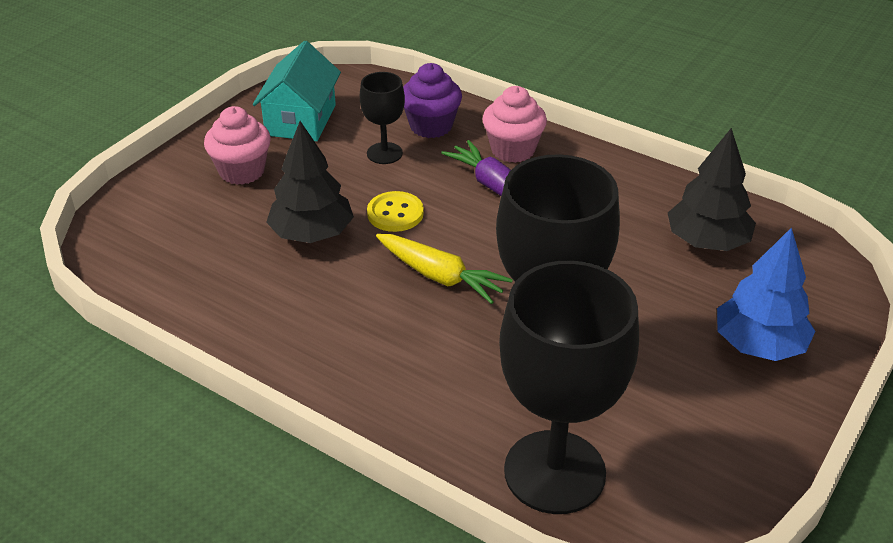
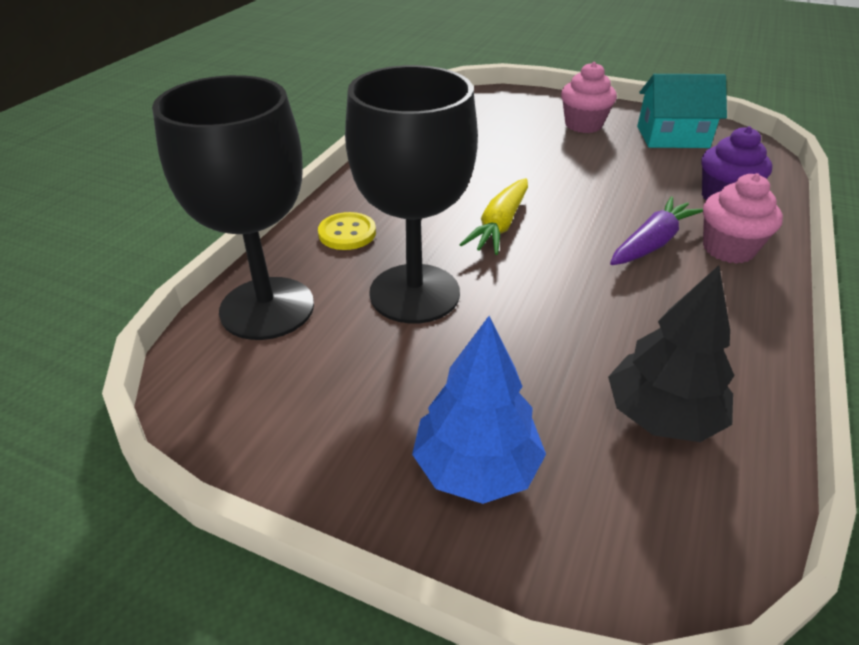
camera: 80 degrees right, 0 degrees up
black tree [266,121,354,243] -> none
black goblet [360,72,405,164] -> none
yellow button [367,191,424,232] -> yellow button moved to [318,212,376,250]

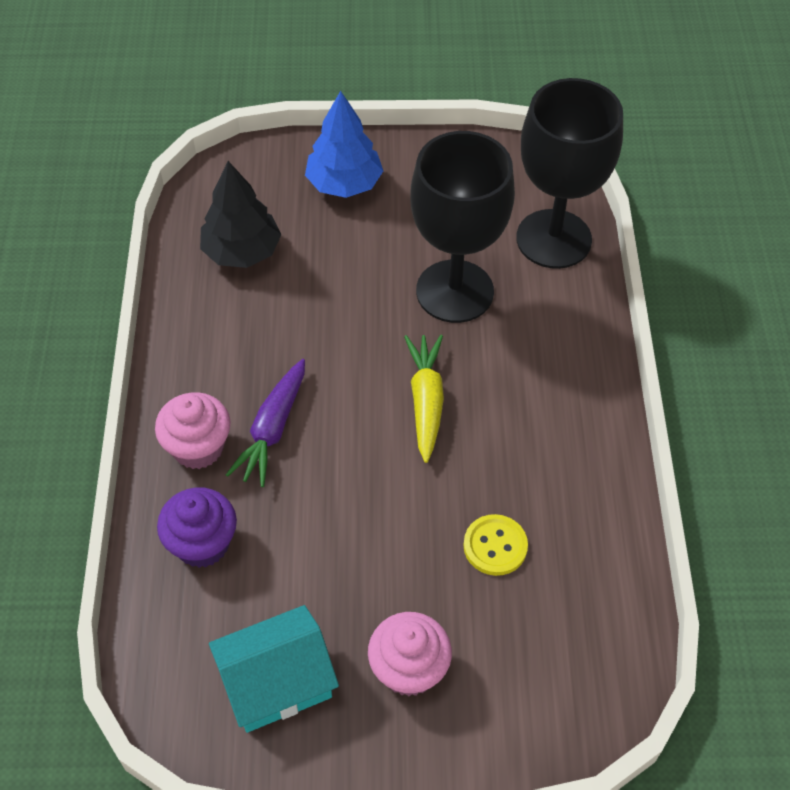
camera: 155 degrees right, 15 degrees up
yellow button [318,212,376,250] -> yellow button moved to [464,514,528,576]

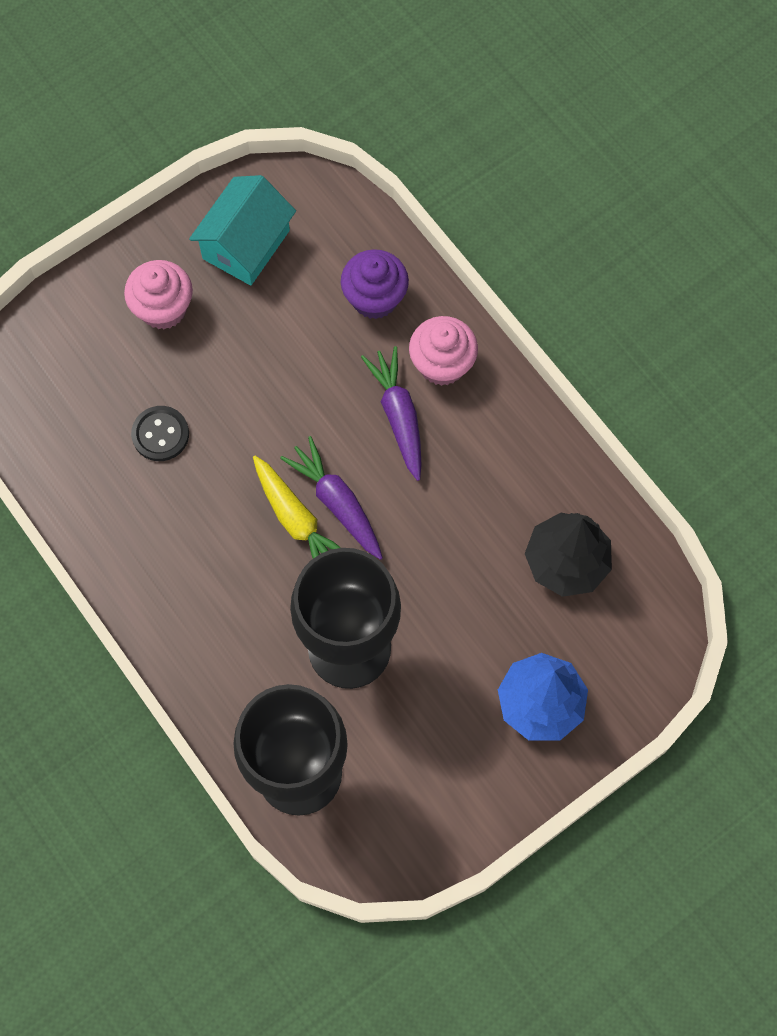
camera: 145 degrees right, 15 degrees up
yellow button [464,514,528,576] -> black button [131,406,189,461]
none -> purple carrot [280,436,383,560]

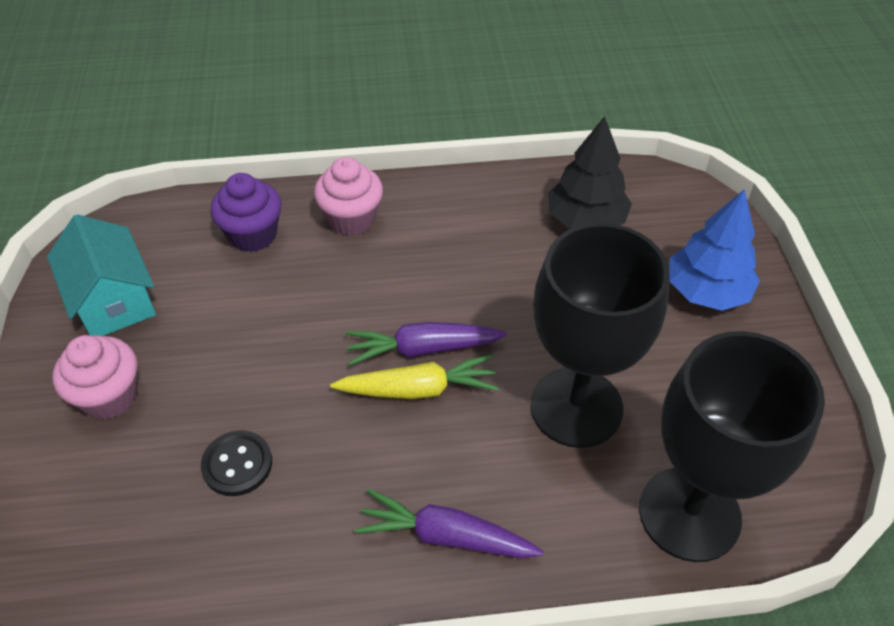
camera: 60 degrees left, 20 degrees down
purple carrot [361,346,421,481] -> purple carrot moved to [355,489,544,558]

